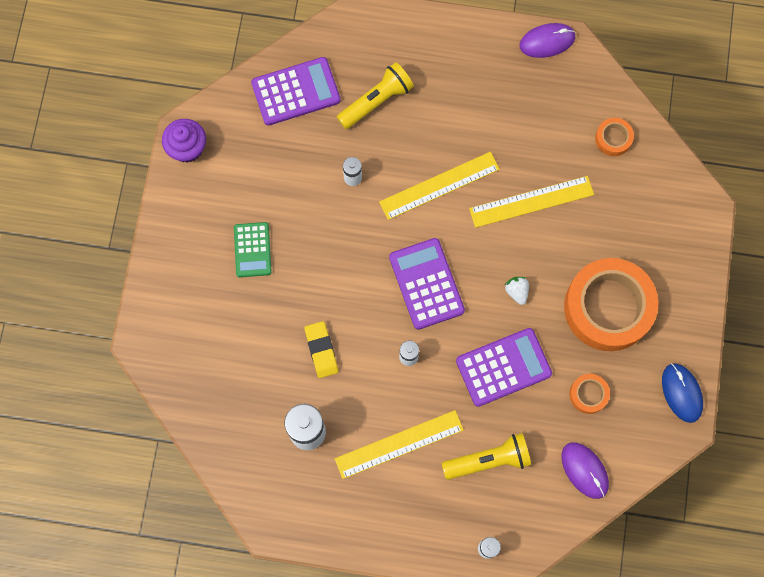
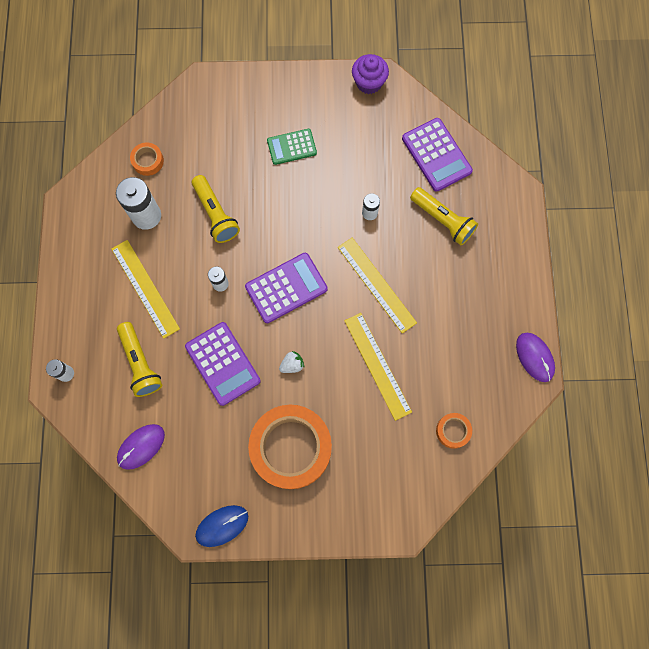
camera: 80 degrees right, 0 degrees up
yellow eraser [304,321,339,378] -> yellow flashlight [192,175,240,243]
orange tape [569,374,610,414] -> orange tape moved to [130,142,164,176]

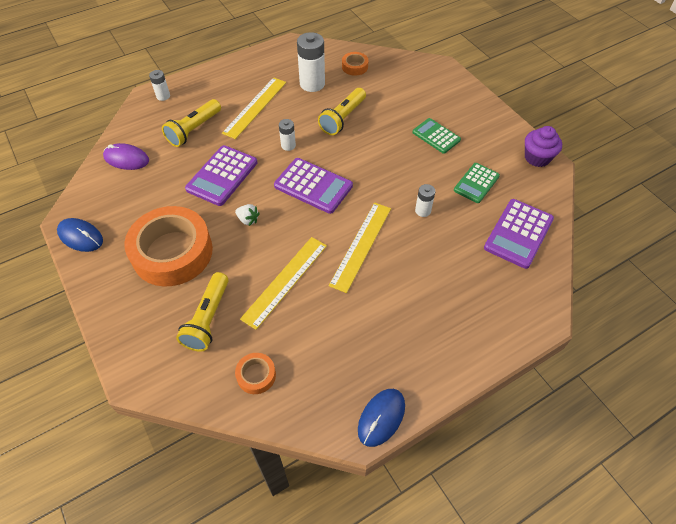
camera: 60 degrees right, 20 degrees down
yellow flashlight [410,187,478,246] -> yellow flashlight moved to [176,272,229,351]
purple mouse [516,333,555,382] -> blue mouse [358,389,405,447]
none -> green calculator [454,163,500,203]

